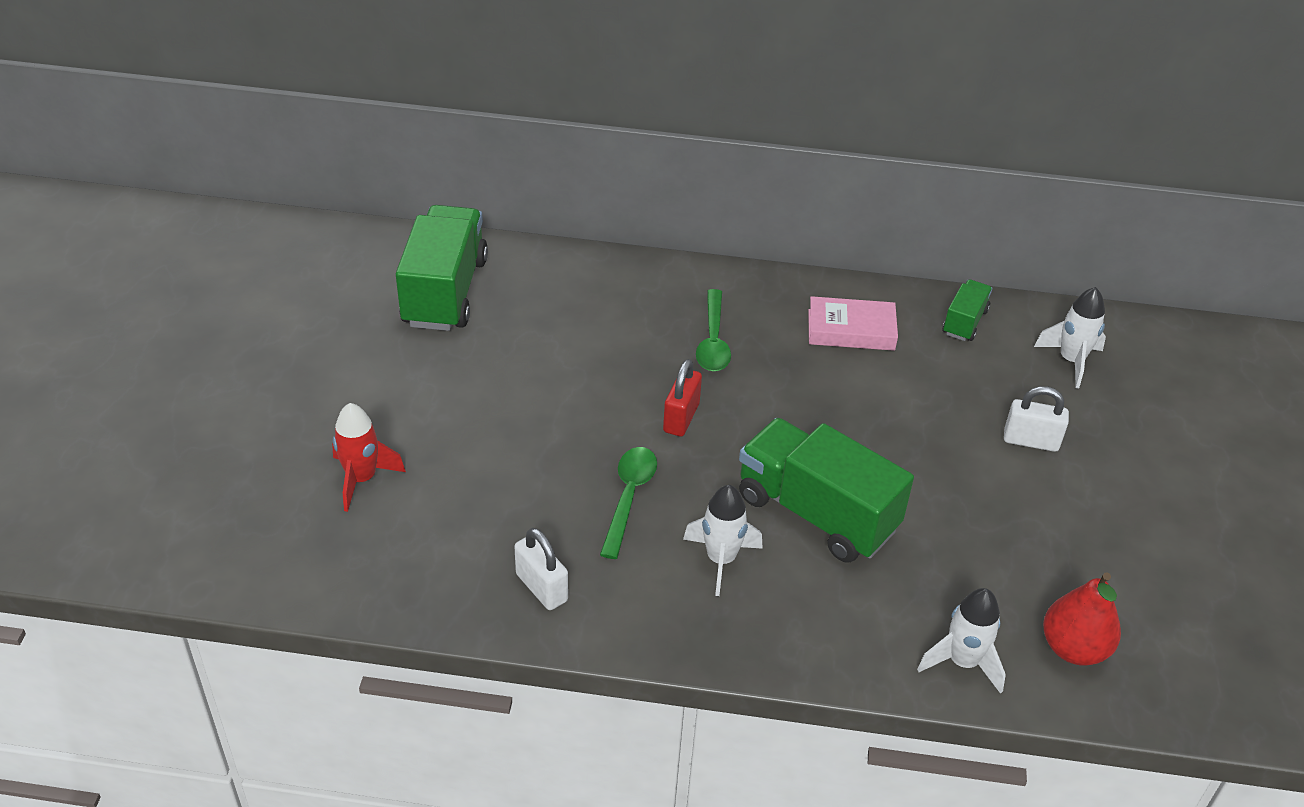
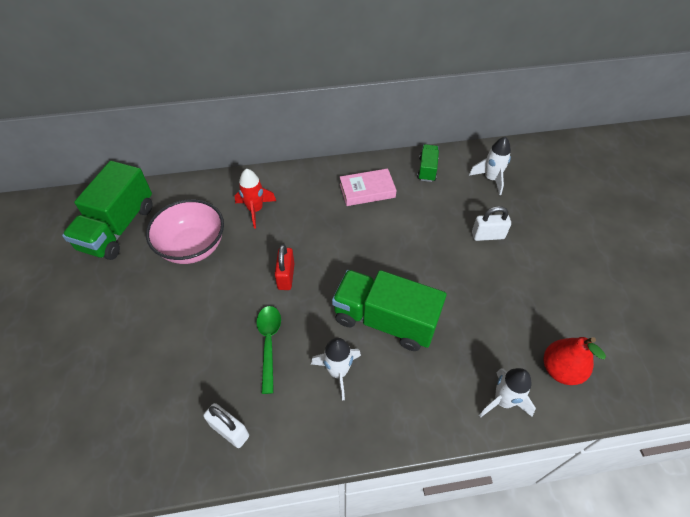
camera: 15 degrees left, 10 degrees up
red rocket [332,403,406,512] -> red rocket moved to [235,169,276,228]
green truck [396,205,488,331] -> green truck turned 150 degrees counterclockwise [62,161,153,260]
green spoon [696,289,731,371] -> none
none -> pink bowl [146,199,224,264]

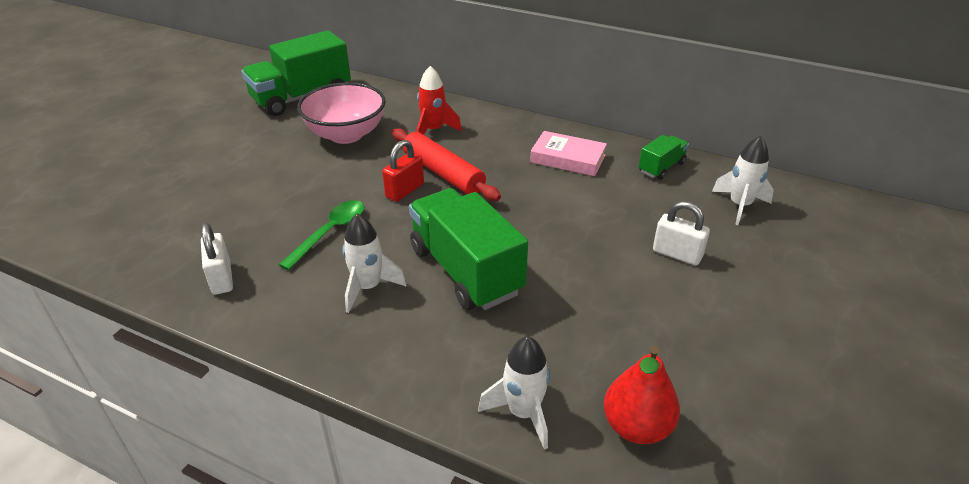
camera: 35 degrees right, 15 degrees down
none -> red rolling pin [392,128,501,201]

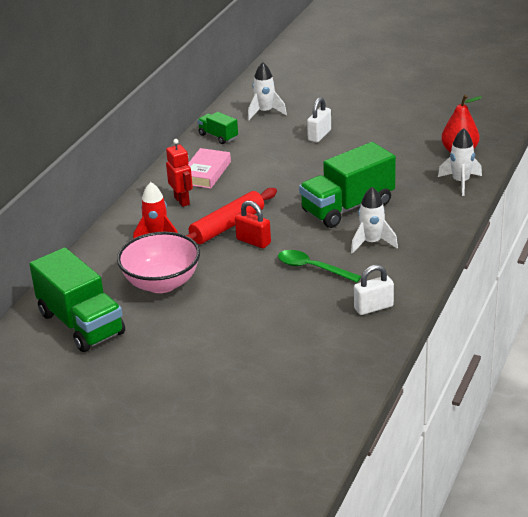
camera: 90 degrees left, 5 degrees down
none -> red robot [166,139,193,207]

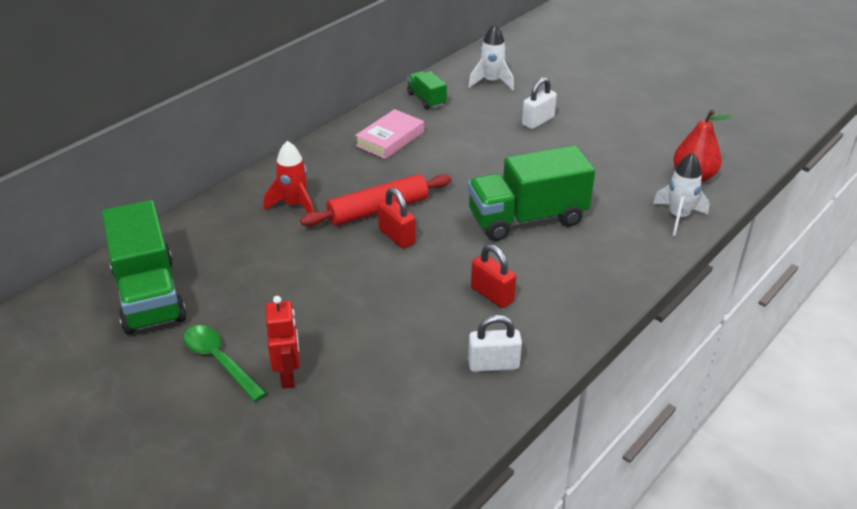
camera: 15 degrees right, 5 degrees up
pink bowl [117,232,200,293] -> none
red robot [166,139,193,207] -> red robot moved to [265,296,300,389]
green spoon [278,250,362,282] -> green spoon moved to [183,325,267,402]
white rocket [351,187,398,254] -> none
none -> red padlock [471,244,516,308]

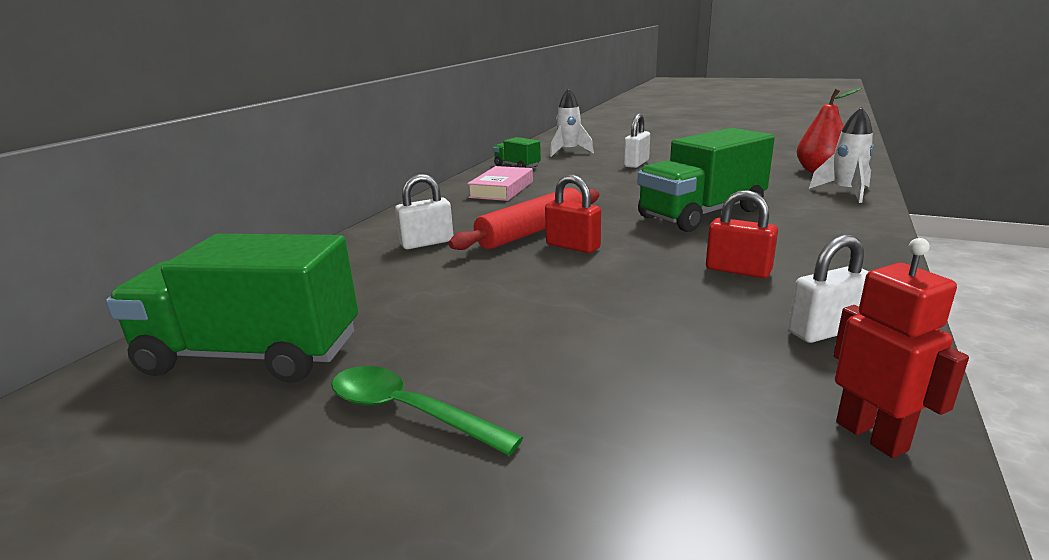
camera: 15 degrees left, 15 degrees down
green truck [102,200,186,335] -> green truck turned 135 degrees clockwise [106,234,358,383]
red rocket [263,141,314,213] -> white padlock [395,174,454,249]
red robot [265,296,300,389] -> red robot moved to [833,238,969,458]

